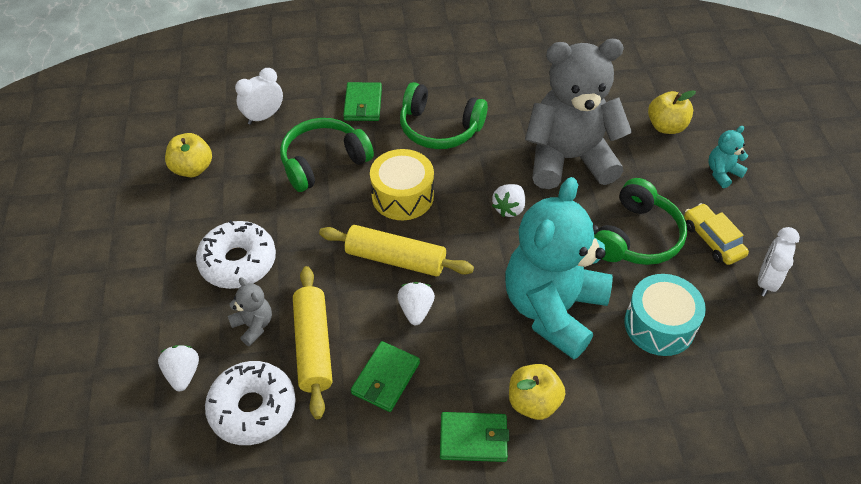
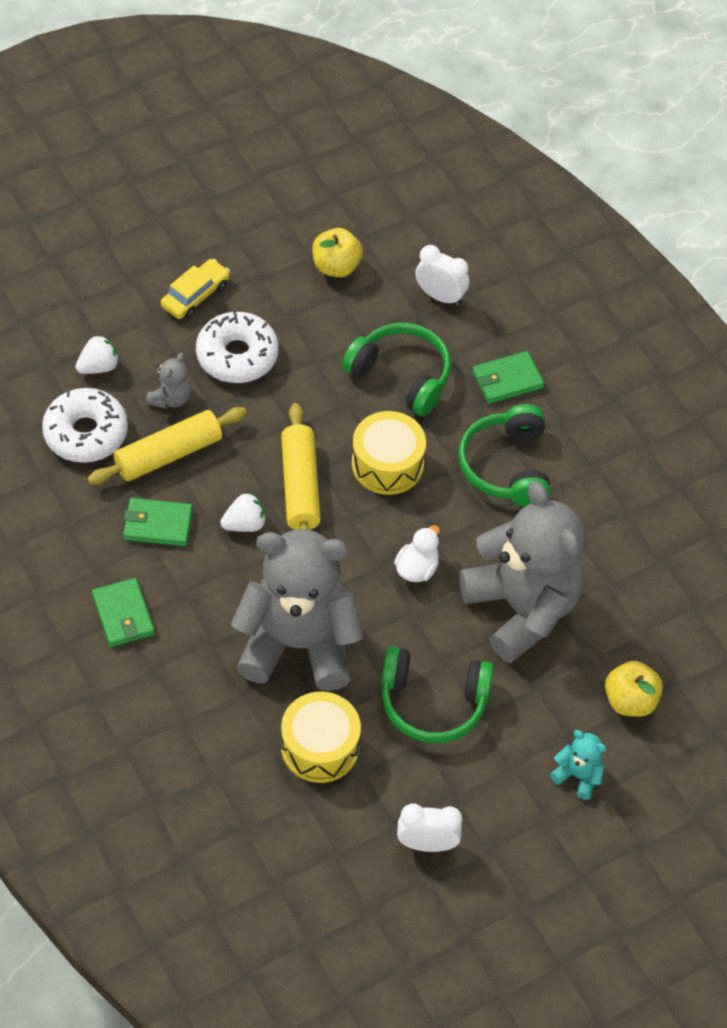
camera: 65 degrees right, 5 degrees up
white strawberry [492,184,525,217] -> white duck [394,525,440,582]
turquoise teddy bear [505,177,613,360] -> grey teddy bear [231,529,363,691]
yellow apple [509,364,565,420] -> none
turquoise drum [624,274,706,356] -> yellow drum [281,692,361,783]
yellow car [684,203,749,265] -> yellow car moved to [161,259,230,319]

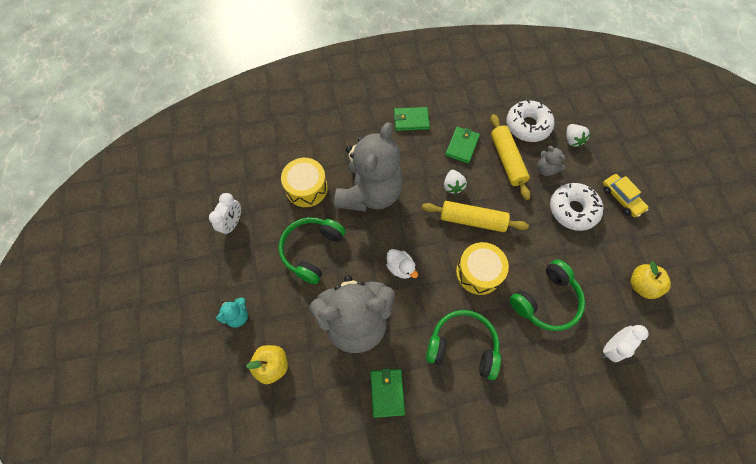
camera: 110 degrees right, 10 degrees up
green wallet [472,351,544,404] -> green wallet moved to [370,368,405,418]

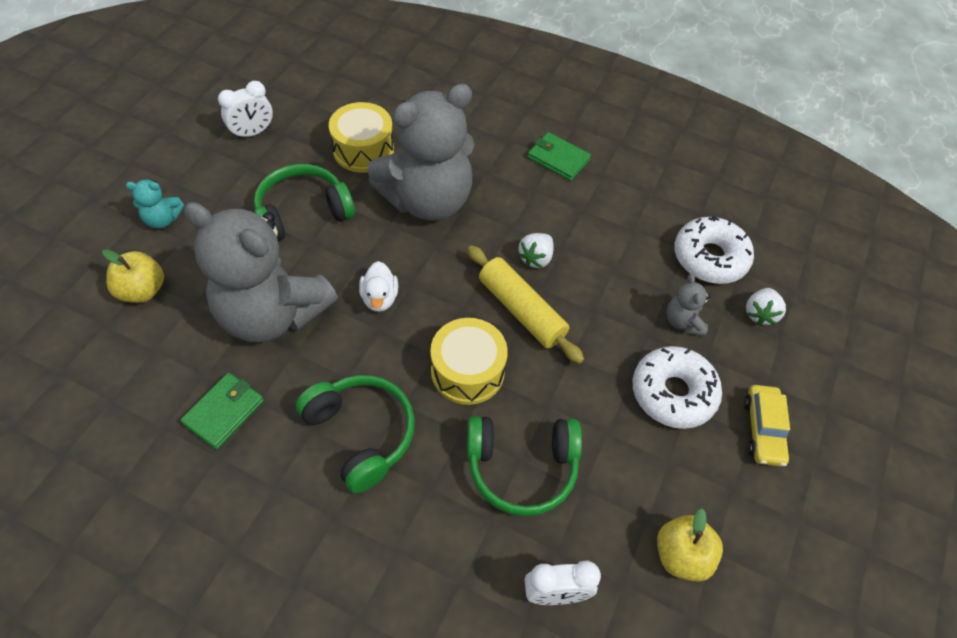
camera: 35 degrees right, 10 degrees down
green wallet [445,127,480,164] -> none
yellow rolling pin [491,114,531,200] -> none

